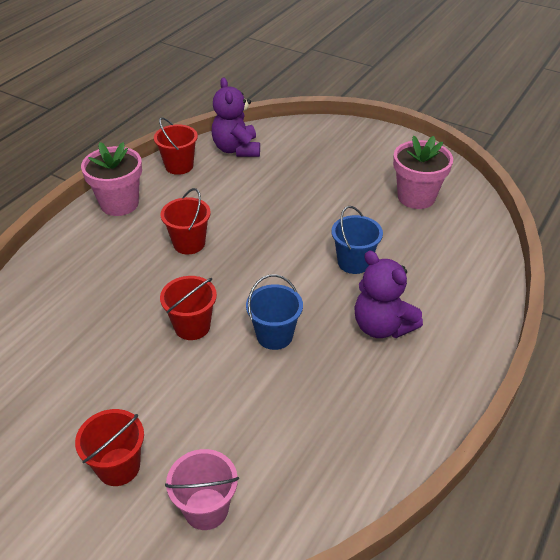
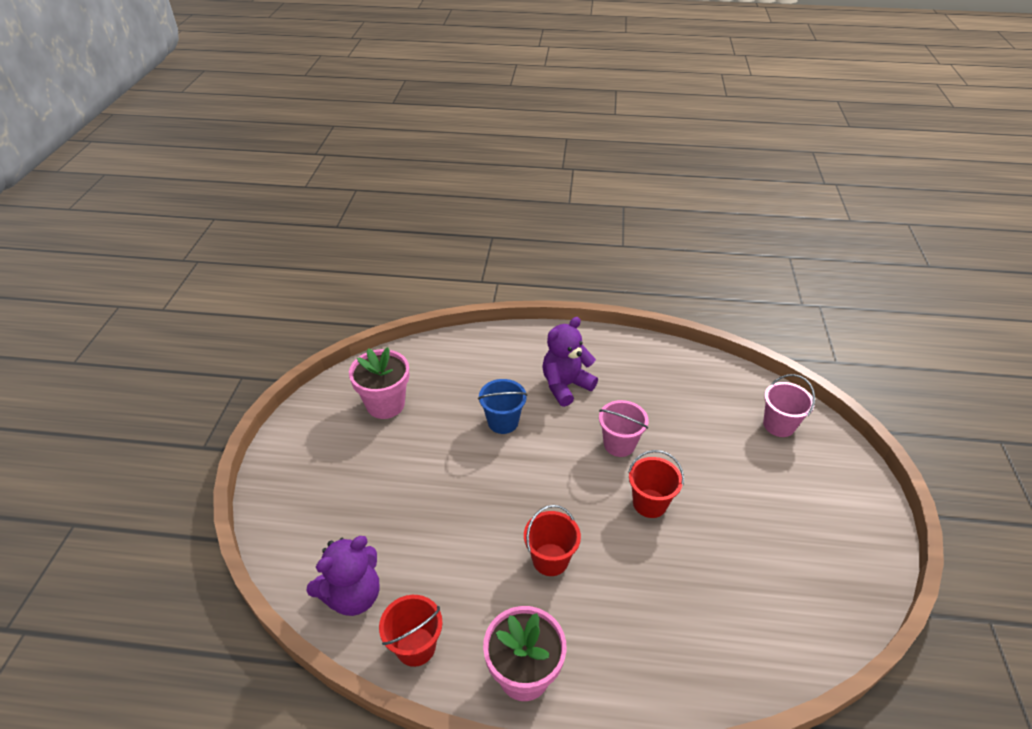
camera: 115 degrees left, 0 degrees up
red bucket [75,409,144,486] -> none
blue bucket [246,274,303,350] -> pink bucket [599,400,649,457]
purple teddy bear [354,251,423,338] -> purple teddy bear turned 150 degrees counterclockwise [542,317,598,407]

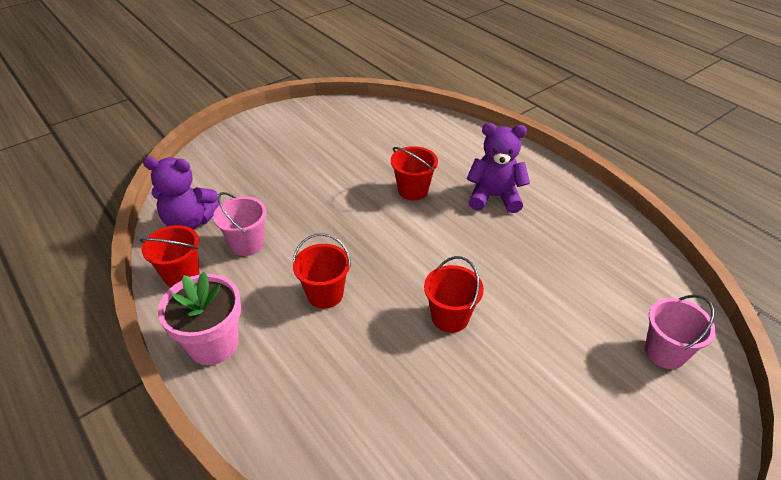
camera: 45 degrees right, 0 degrees up
pink flower pot [349,347,409,419] -> none
blue bucket [478,379,527,434] -> red bucket [391,146,438,200]
pink bucket [599,400,649,457] -> pink bucket moved to [213,192,267,256]

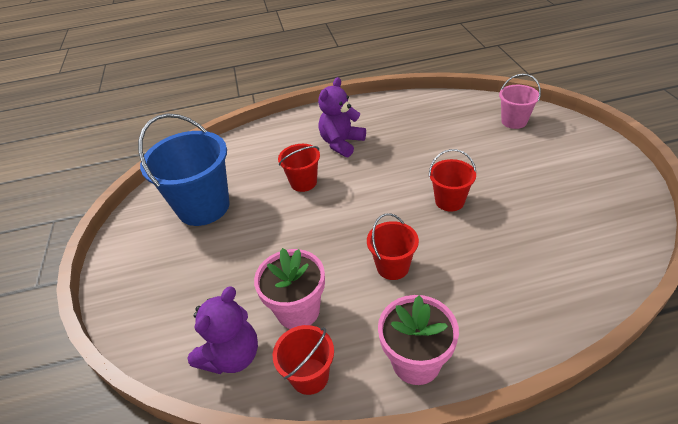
camera: 60 degrees left, 0 degrees up
pink bucket [213,192,267,256] -> pink flower pot [254,248,325,329]
none -> blue bucket [138,113,230,226]

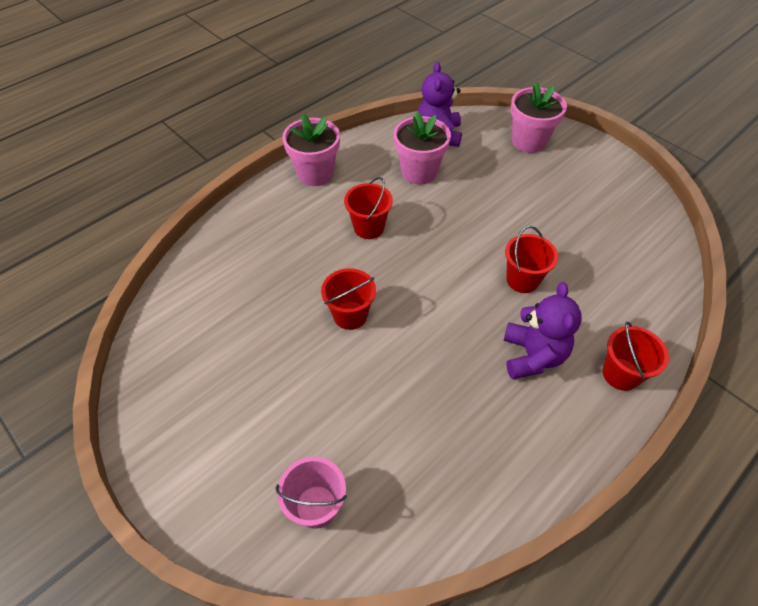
camera: 145 degrees right, 10 degrees up
blue bucket [138,113,230,226] -> none
red bucket [273,325,334,395] -> red bucket moved to [602,322,669,391]
none -> pink flower pot [511,82,567,153]

